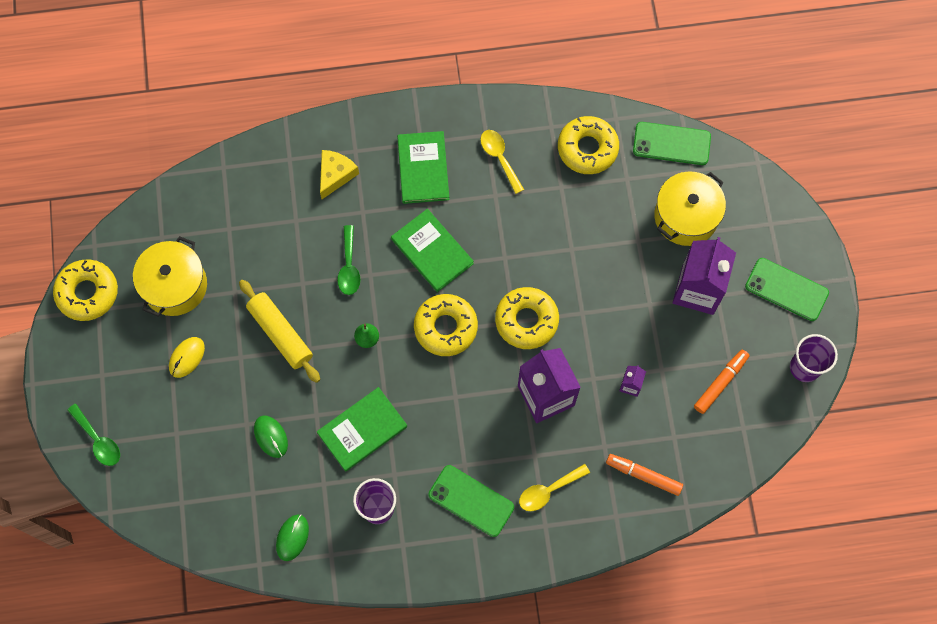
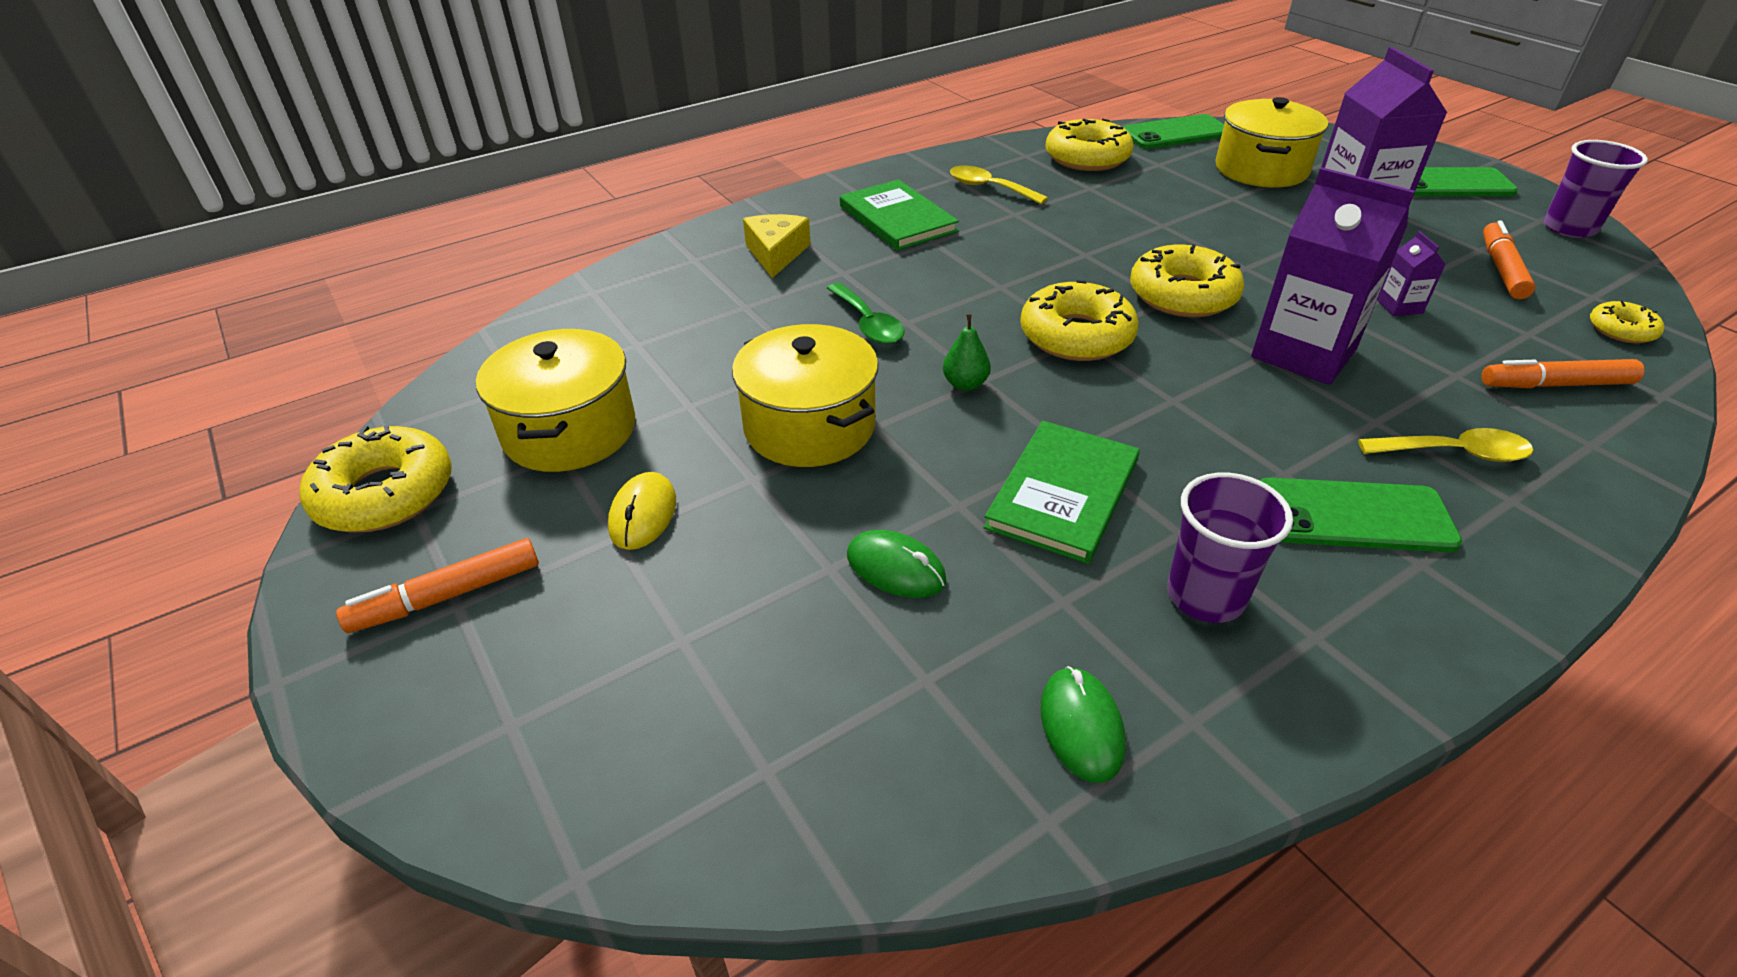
camera: 25 degrees left, 30 degrees down
green spoon [68,404,120,466] -> none
yellow rolling pin [239,280,320,383] -> yellow pot [732,324,878,467]
green book [391,209,474,292] -> none
yellow spoon [519,464,590,511] -> yellow spoon turned 120 degrees counterclockwise [1358,428,1533,462]
none -> orange marker [336,538,539,633]
none -> yellow donut [1590,301,1664,343]

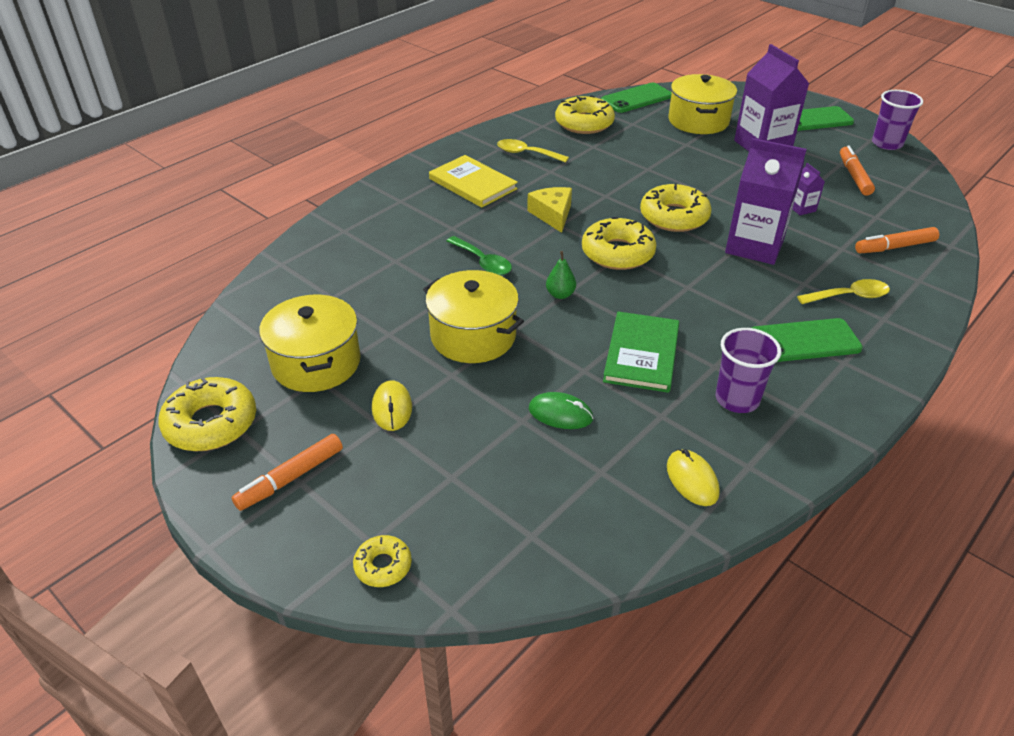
camera: 15 degrees left, 0 degrees up
yellow cheese [743,214,811,278] -> yellow cheese moved to [527,187,572,233]
green book [840,179,959,250] -> yellow book [429,155,518,208]
green mouse [1041,666,1126,783] -> yellow mouse [667,449,720,506]
yellow donut [1590,301,1664,343] -> yellow donut moved to [353,535,412,587]

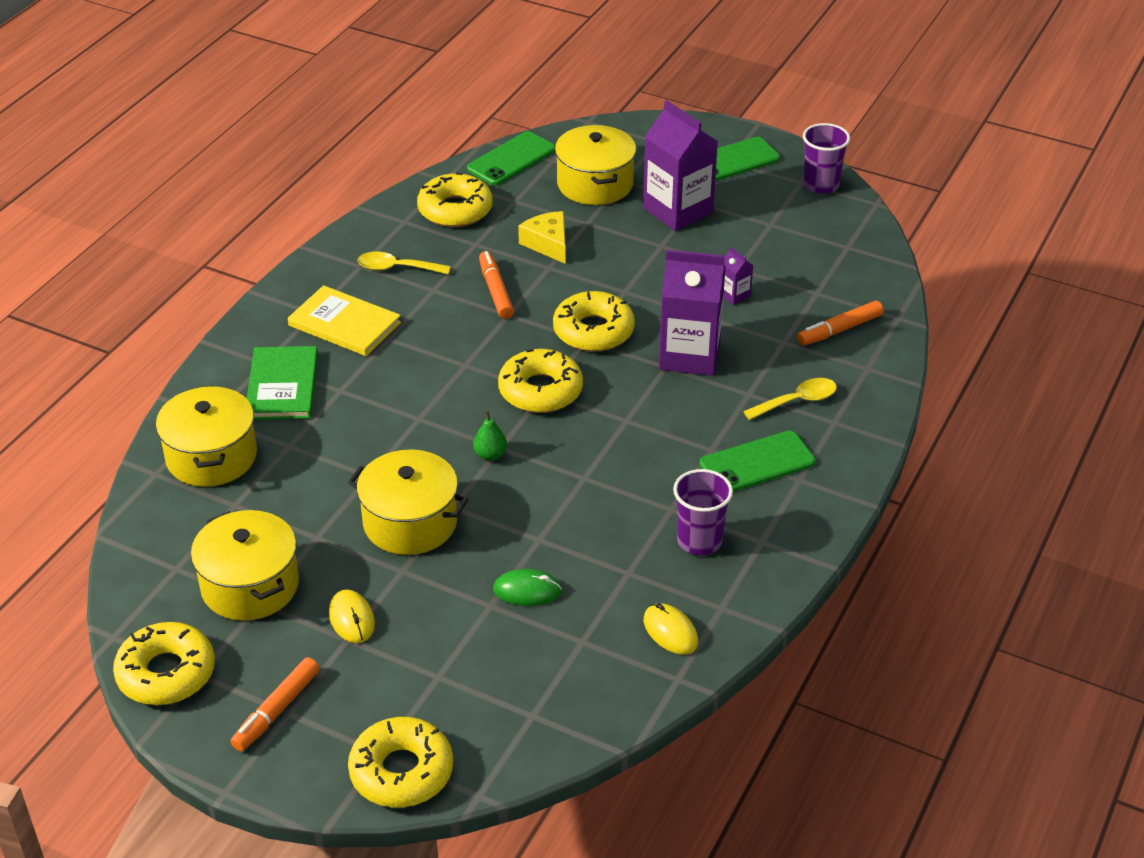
camera: 15 degrees left, 0 degrees up
yellow donut [353,535,412,587] -> yellow donut [348,717,453,807], size x1.88
green spoon [447,236,512,275] -> none
yellow cheese [527,187,572,233] -> yellow cheese moved to [518,211,566,264]
green book [603,312,679,393] -> green book moved to [247,346,318,420]
orange marker [840,146,875,196] -> orange marker moved to [479,251,514,319]
none -> yellow pot [156,385,257,487]

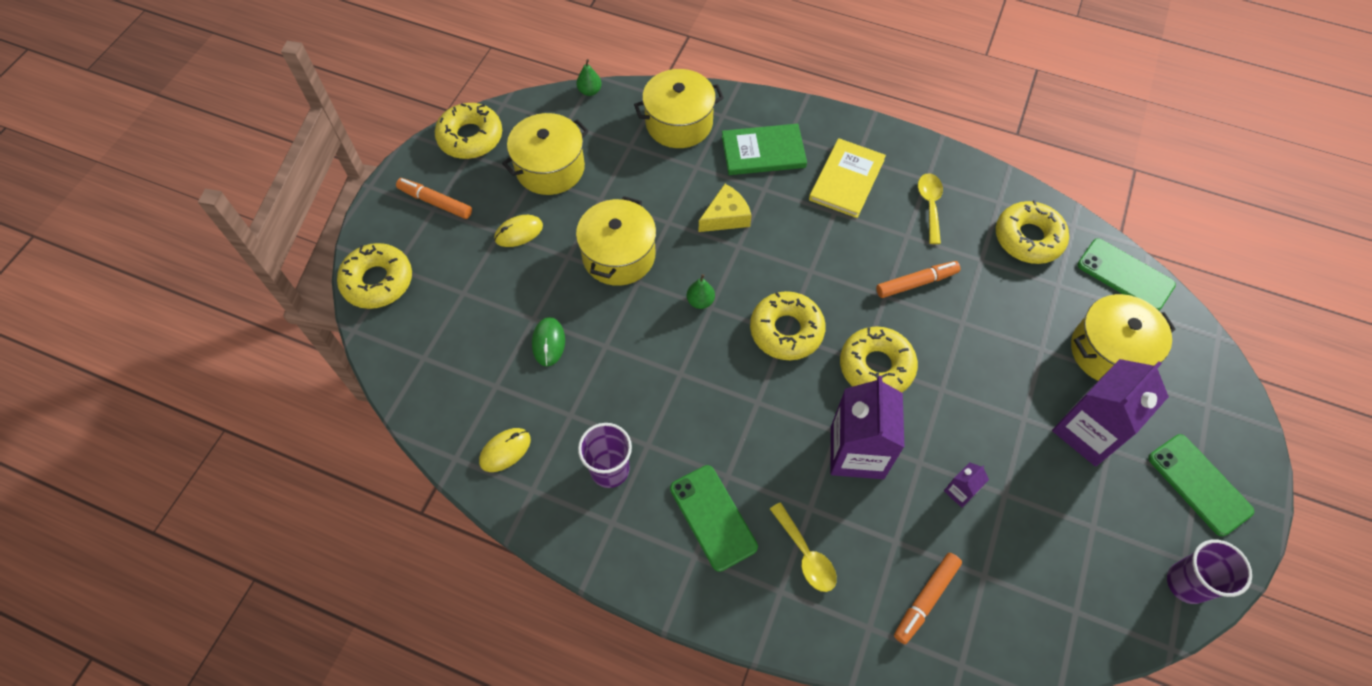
camera: 85 degrees right, 20 degrees up
yellow cheese [518,211,566,264] -> yellow cheese moved to [699,184,751,232]
orange marker [797,301,883,345] -> orange marker turned 105 degrees counterclockwise [894,553,962,644]
none -> green pear [576,59,602,96]

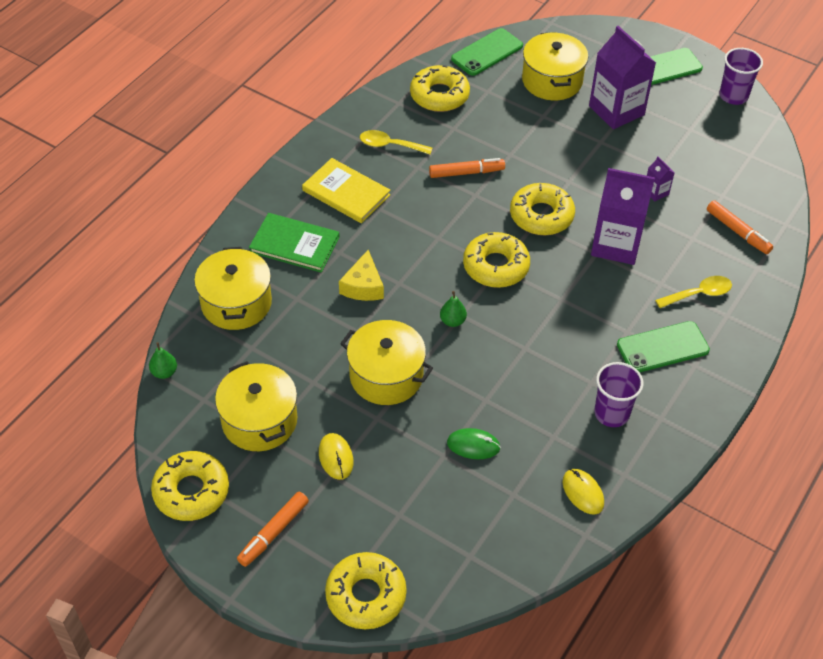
camera: 80 degrees left, 10 degrees down
yellow cheese [699,184,751,232] -> yellow cheese turned 150 degrees counterclockwise [339,250,384,301]
green book [722,124,807,175] -> green book turned 75 degrees counterclockwise [249,213,340,273]
orange marker [876,261,961,298] -> orange marker turned 90 degrees clockwise [429,158,505,178]

